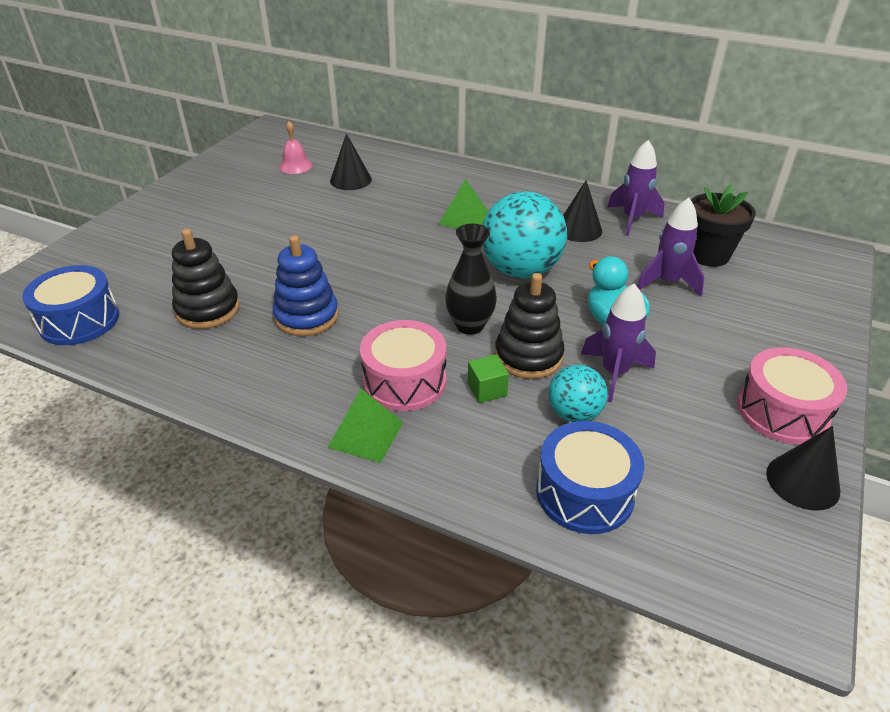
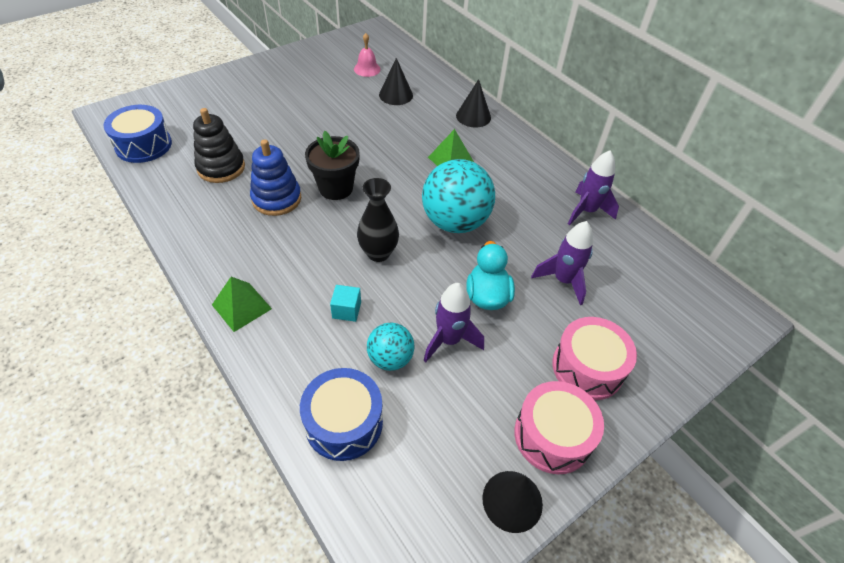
camera: 25 degrees right, 10 degrees up
pink drum [360,320,446,411] -> pink drum moved to [552,317,637,400]
green cube [468,354,509,403] -> turquoise cube [330,285,361,322]
black stacking toy [495,273,564,379] -> none
black cone [563,180,602,242] -> black cone moved to [456,79,491,127]
black flower pot [691,184,756,267] -> black flower pot moved to [305,131,360,200]

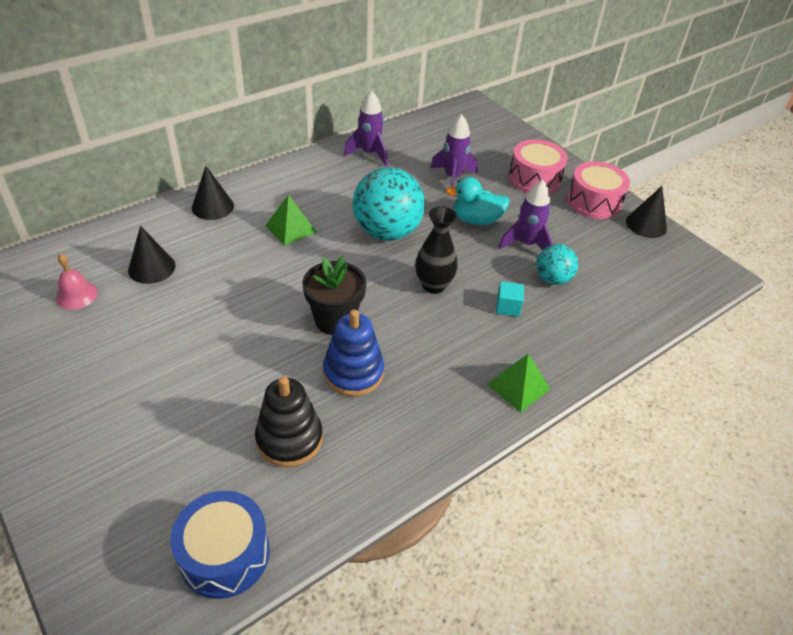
camera: 90 degrees left, 5 degrees down
blue drum [300,368,383,461] -> none

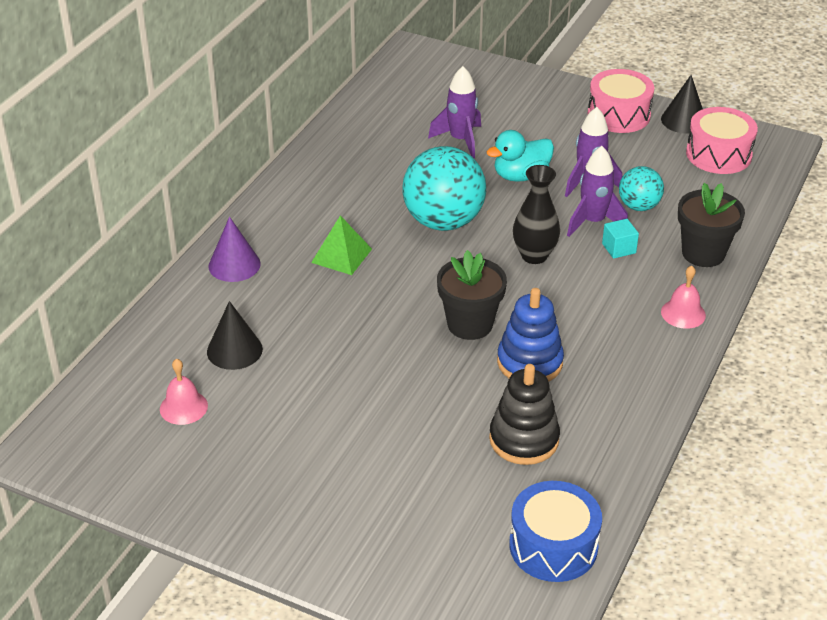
camera: 25 degrees left, 5 degrees down
black cone [192,166,234,220] -> purple cone [209,217,261,282]
purple rocket [344,90,388,166] -> purple rocket moved to [567,146,628,237]
green pyramid [487,354,550,413] -> pink bell [661,266,706,329]
pink drum [509,139,568,194] -> pink drum moved to [686,107,758,174]
none -> black flower pot [678,183,745,267]

